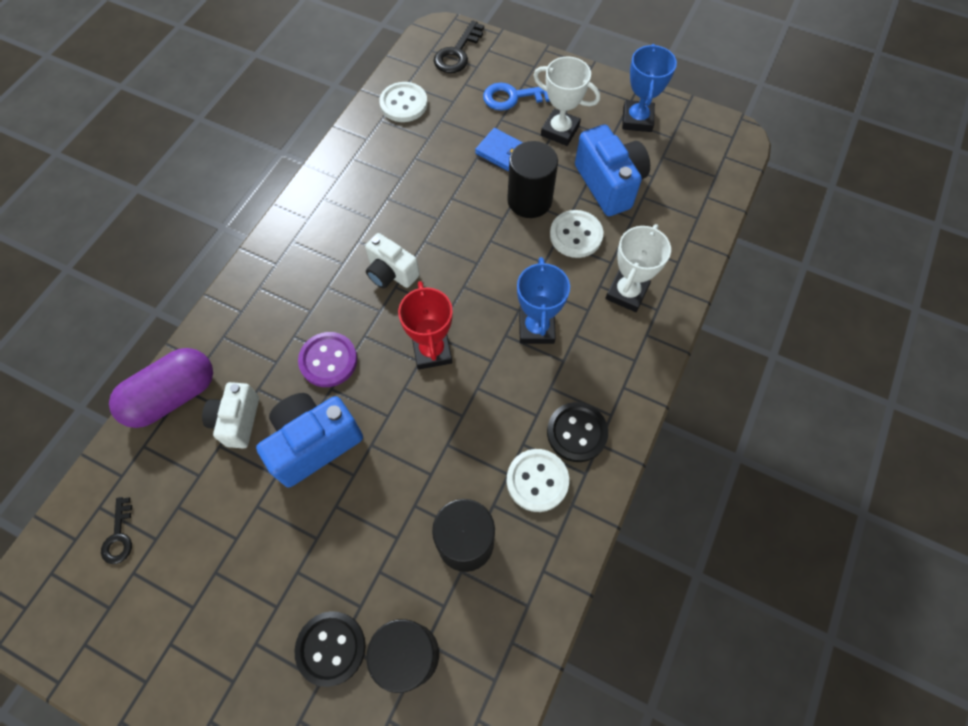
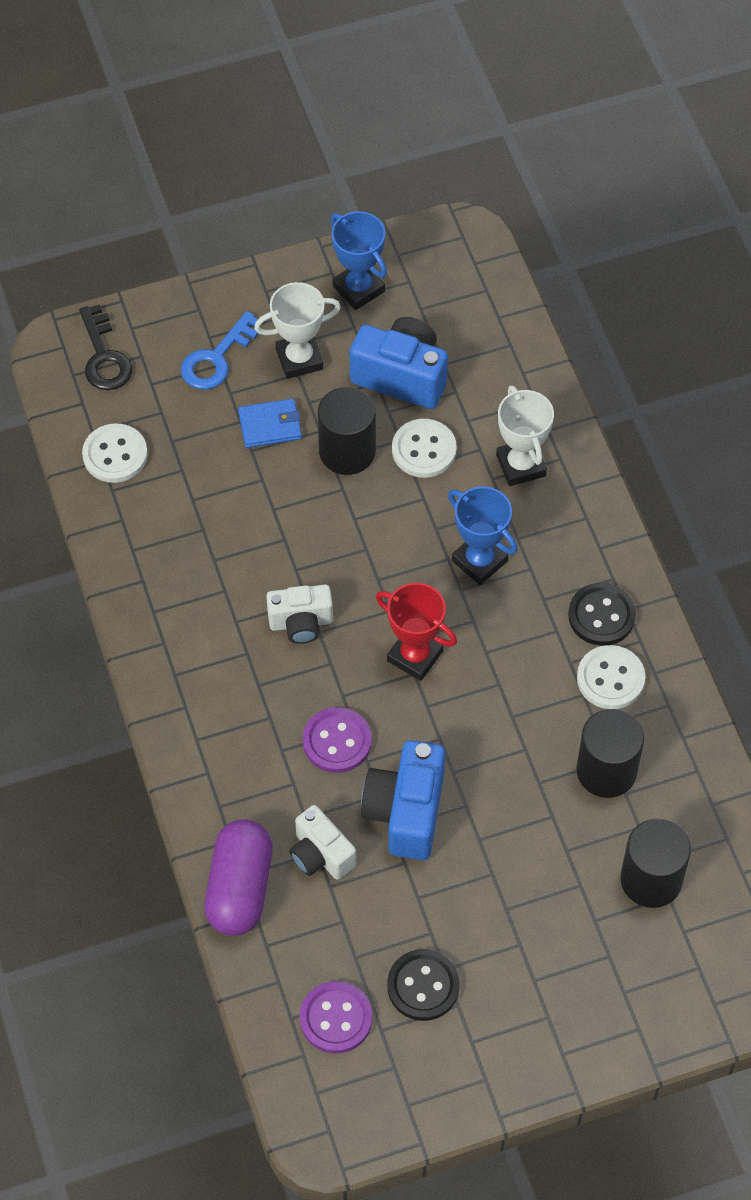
camera: 45 degrees left, 5 degrees down
black key [101,497,132,564] -> purple button [300,981,372,1054]
black button [294,611,366,687] -> black button moved to [387,949,460,1021]

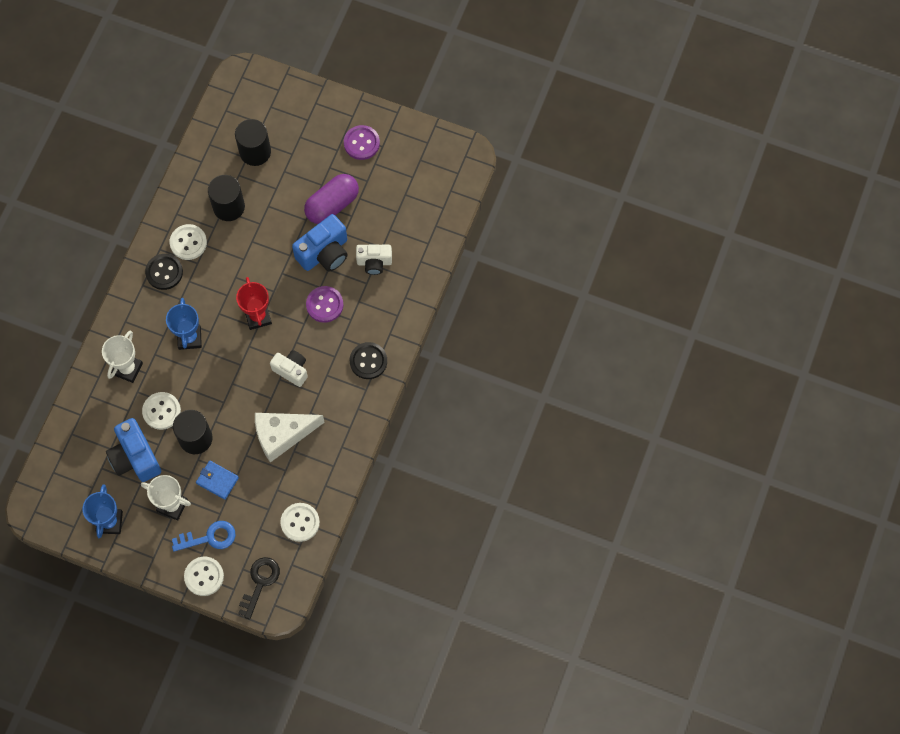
camera: 140 degrees left, 10 degrees up
purple capsule [204,819,272,936] -> purple capsule moved to [304,174,359,224]
white camera [289,805,356,880] -> white camera turned 90 degrees clockwise [356,244,392,275]
purple button [300,981,372,1054] -> purple button moved to [344,125,380,160]
black button [387,949,460,1021] -> black button moved to [350,342,387,379]
none -> white button [184,557,224,596]
none -> white cheese [255,413,325,463]

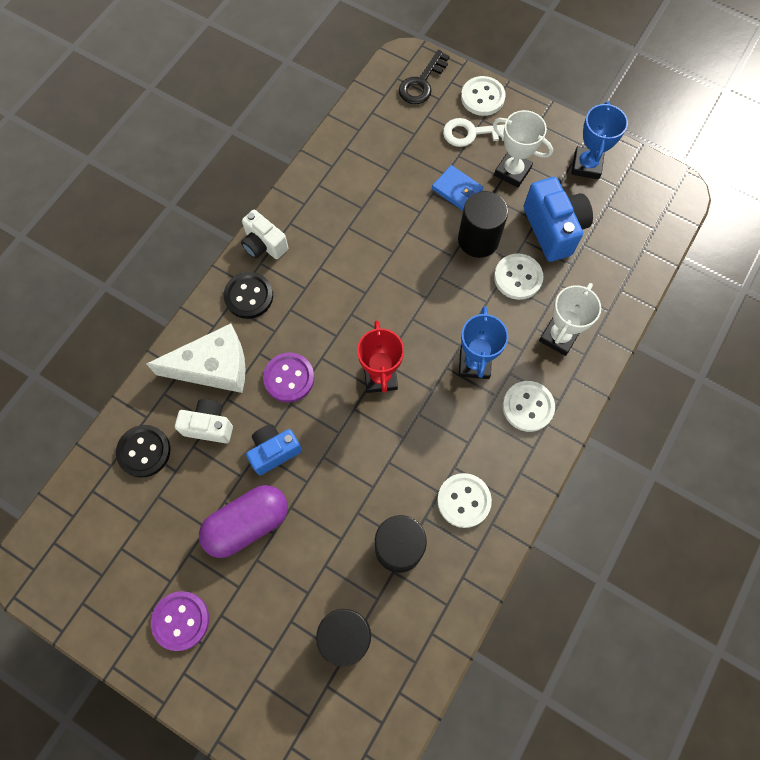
camera: 170 degrees left, 0 degrees up
black button [145,254,183,290] -> black button moved to [116,425,170,478]
blue key [172,521,236,552] -> white key [443,118,505,147]
white cheese [255,413,325,463] -> white cheese moved to [146,324,246,393]
white camera [270,350,308,387] -> white camera moved to [241,210,288,259]
white button [280,503,320,542] -> white button moved to [503,381,555,432]
blue camera [292,214,348,272] -> blue camera [246,424,302,475], size x0.65

